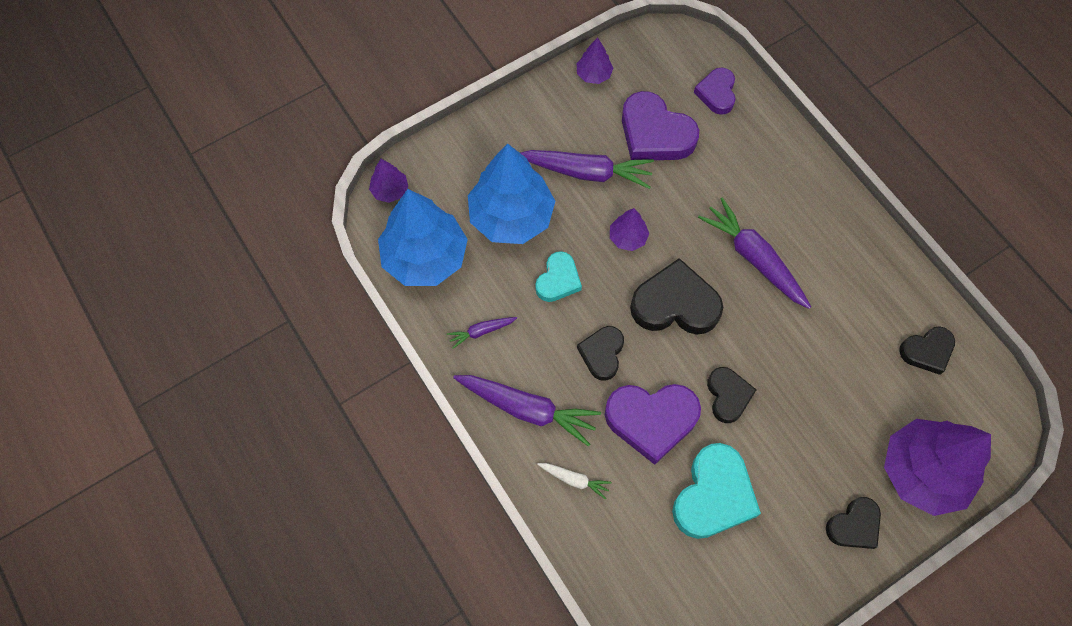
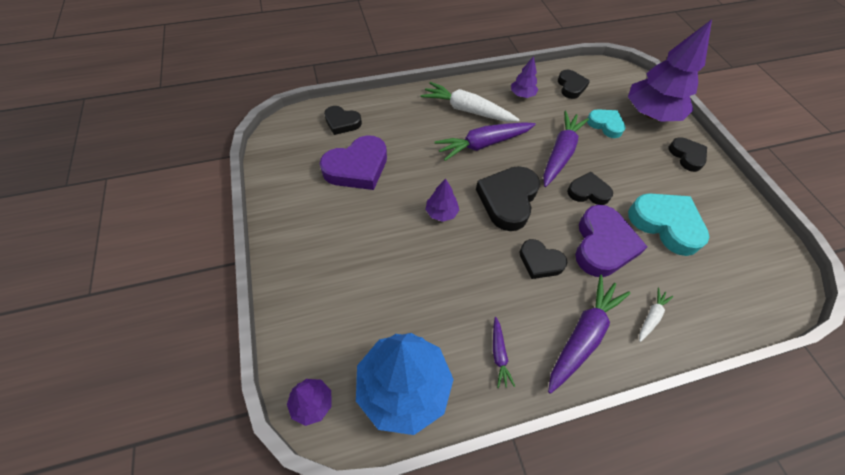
camera: 75 degrees left, 10 degrees down
blue tree [468,144,555,244] -> none
purple carrot [520,150,654,189] -> purple carrot moved to [543,111,589,187]
turquoise heart [535,251,582,302] -> turquoise heart moved to [587,109,625,138]
purple tree [577,37,613,84] -> purple tree moved to [511,56,538,98]
purple heart [694,68,736,115] -> black heart [324,106,362,135]
none -> white carrot [421,82,520,122]

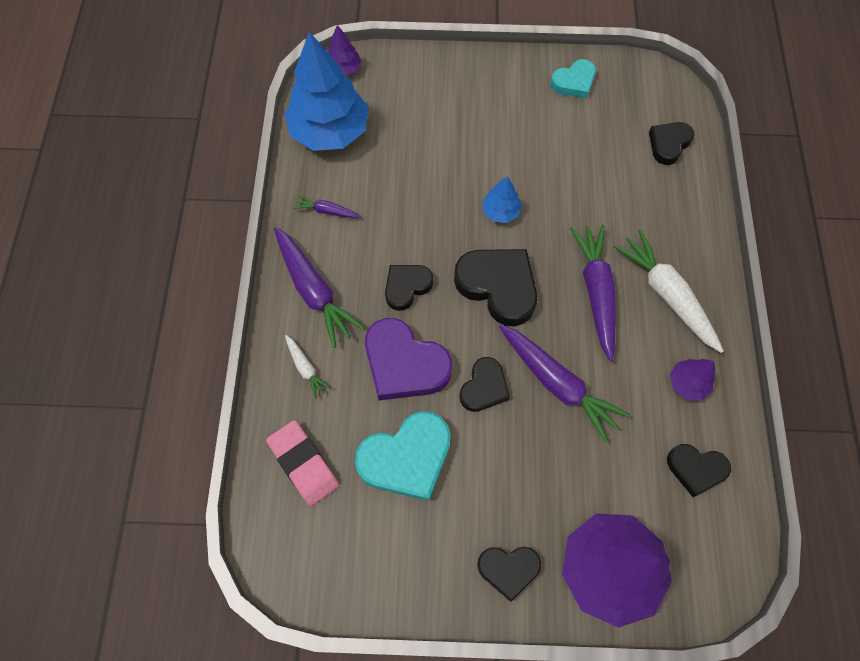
camera: 110 degrees right, 10 degrees up
purple heart [320,135,387,190] -> none
white carrot [421,82,520,122] -> white carrot turned 75 degrees counterclockwise [614,229,724,353]
purple tree [425,179,459,222] -> blue tree [482,176,522,223]
turquoise heart [587,109,625,138] -> turquoise heart moved to [551,59,596,99]
none -> pink eraser [266,420,339,506]

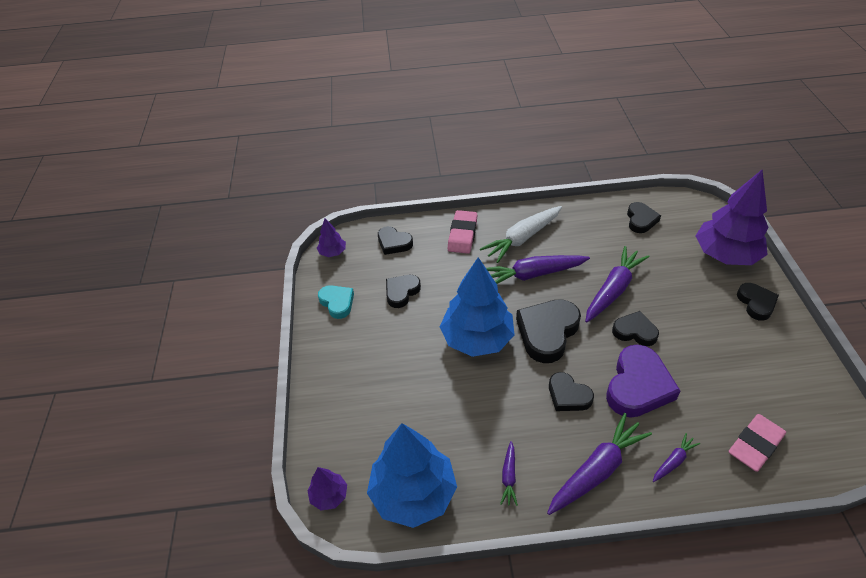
camera: 95 degrees left, 20 degrees down
white carrot [285,335,331,399] -> purple carrot [653,433,700,482]
turquoise heart [355,411,451,501] -> none
blue tree [482,176,522,223] -> blue tree [440,257,515,357], size x2.19
purple tree [670,359,715,401] -> purple tree moved to [317,218,346,257]
none -> black heart [386,275,421,308]
none -> pink eraser [448,210,477,254]

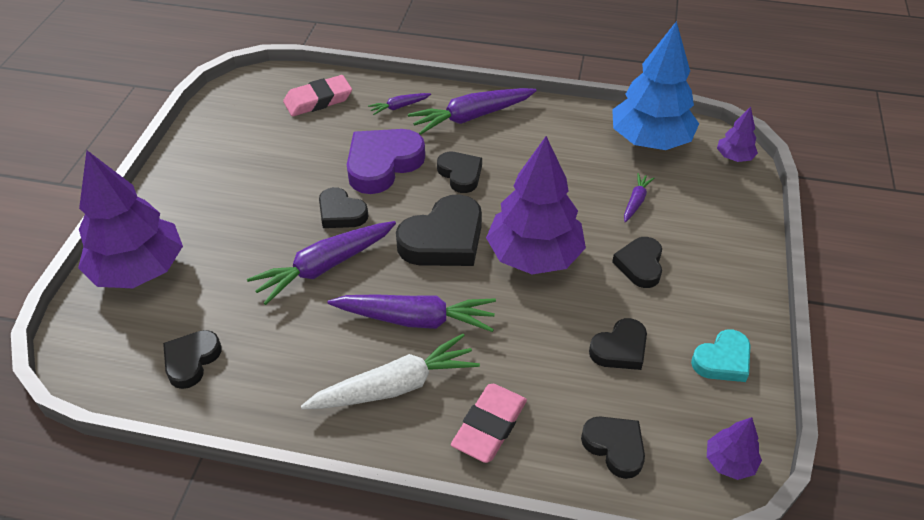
camera: 165 degrees left, 0 degrees up
turquoise heart [318,285,354,319] -> turquoise heart turned 105 degrees counterclockwise [691,329,751,382]
blue tree [440,257,515,357] -> purple tree [486,136,586,275]
purple carrot [500,441,518,506] -> purple carrot moved to [624,173,654,223]
black heart [737,283,779,321] -> black heart moved to [612,237,662,288]

